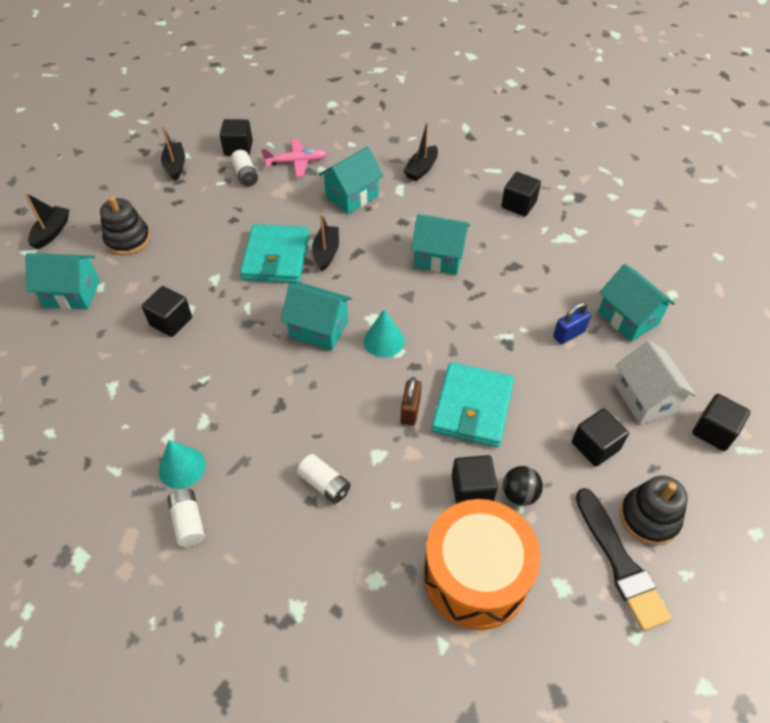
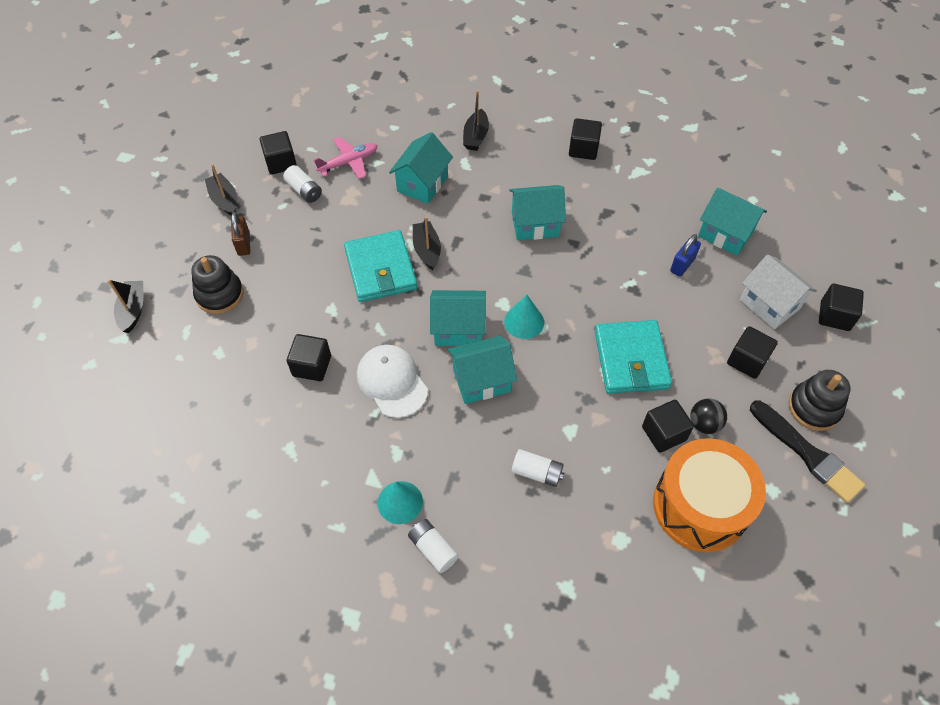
camera: 20 degrees left, 5 degrees up
turquoise house [25,253,100,309] -> turquoise house moved to [448,336,517,404]
brown padlock [401,377,422,426] -> brown padlock moved to [231,212,250,256]
none -> white cap [357,345,428,418]

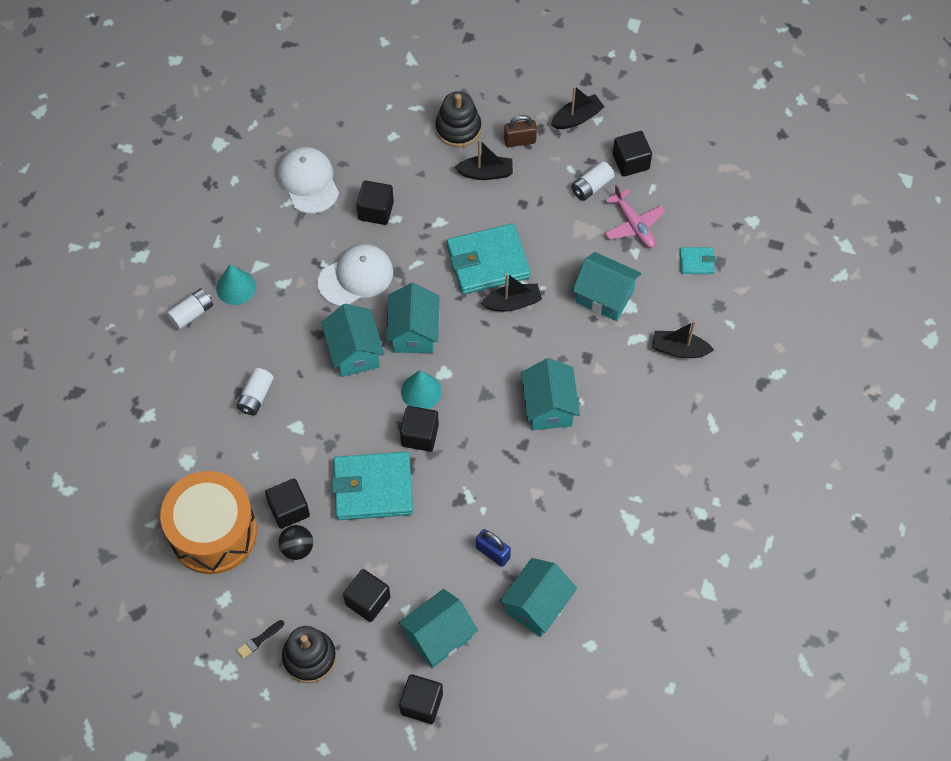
camera: 90 degrees right, 5 degrees up
black boat [108,279,143,333] -> black boat moved to [454,139,513,180]
black cube [569,118,602,160] -> black cube moved to [400,406,439,452]
white house [740,254,817,329] -> turquoise house [398,589,478,668]
black brush [750,401,865,503] -> black brush [237,620,284,659], size x0.42
none -> white cap [277,147,339,214]
none -> turquoise wallet [680,247,715,274]

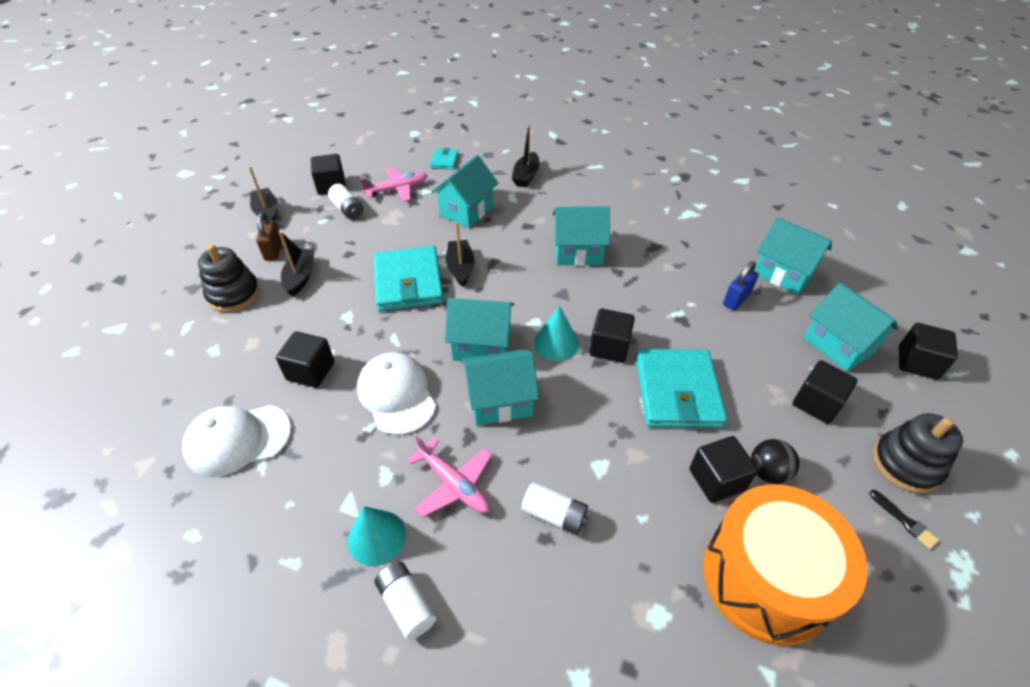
camera: 85 degrees left, 15 degrees down
none -> pink plane [407,435,492,517]

